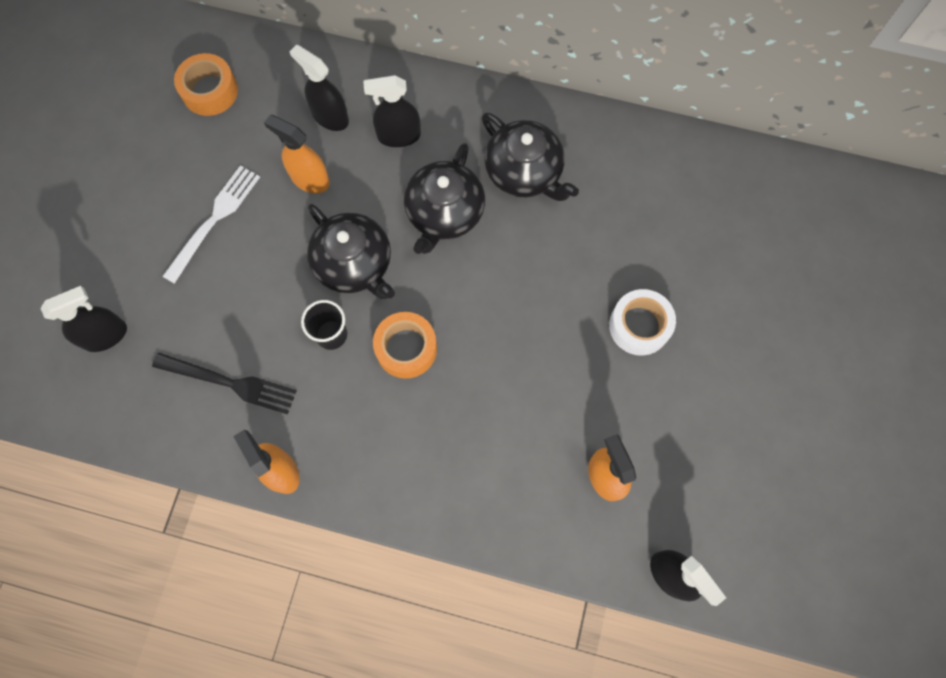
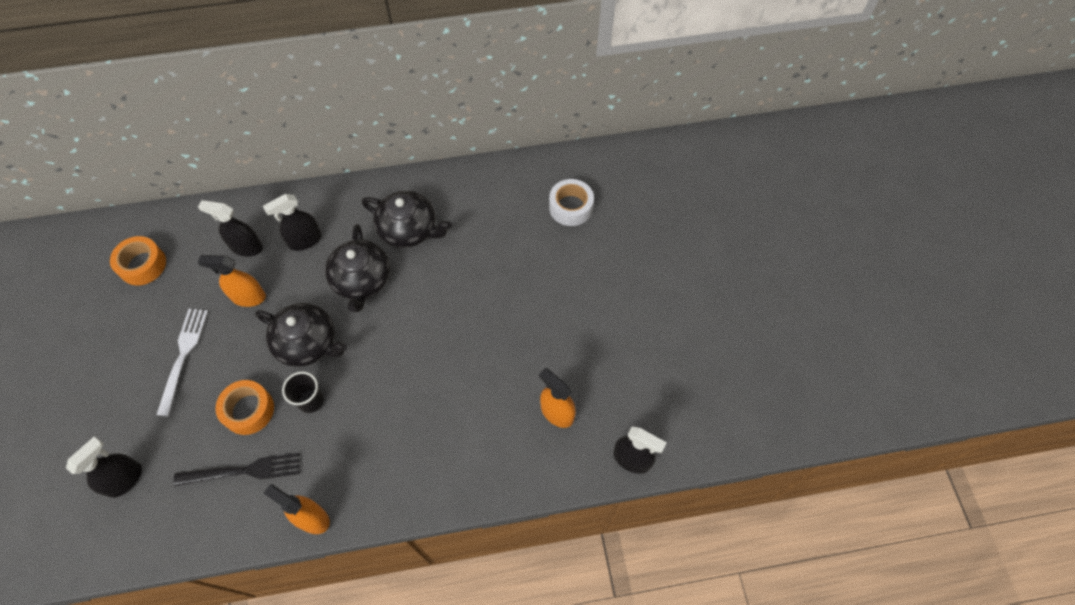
camera: 25 degrees left, 10 degrees down
orange tape [373,312,437,379] -> orange tape moved to [215,380,274,435]
white tape [609,289,676,356] -> white tape moved to [549,179,594,226]

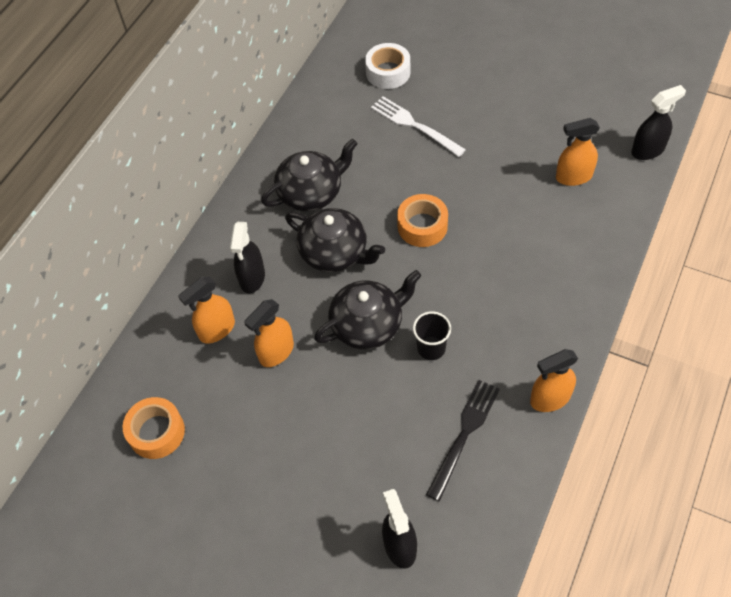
camera: 50 degrees left, 5 degrees down
white fork [156,309,208,416] -> white fork moved to [371,96,466,157]
black spray bottle [198,200,263,257] -> orange spray bottle [178,277,235,344]
orange tape [215,380,274,435] -> orange tape moved to [397,194,448,247]

